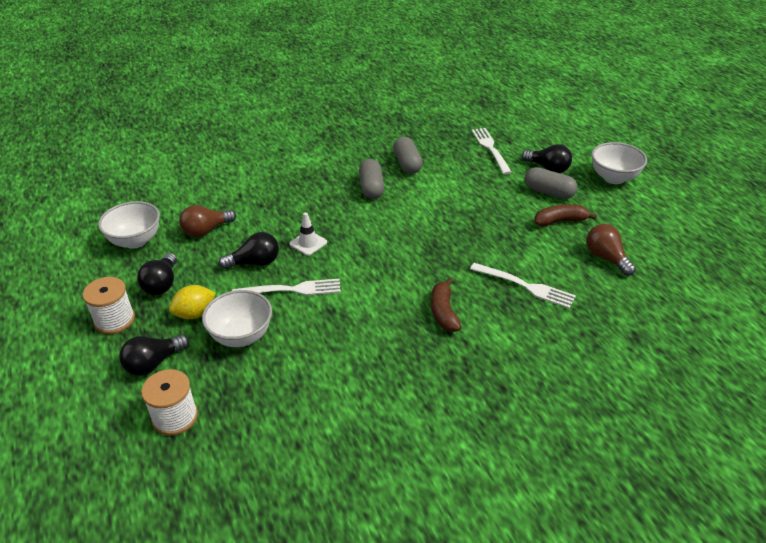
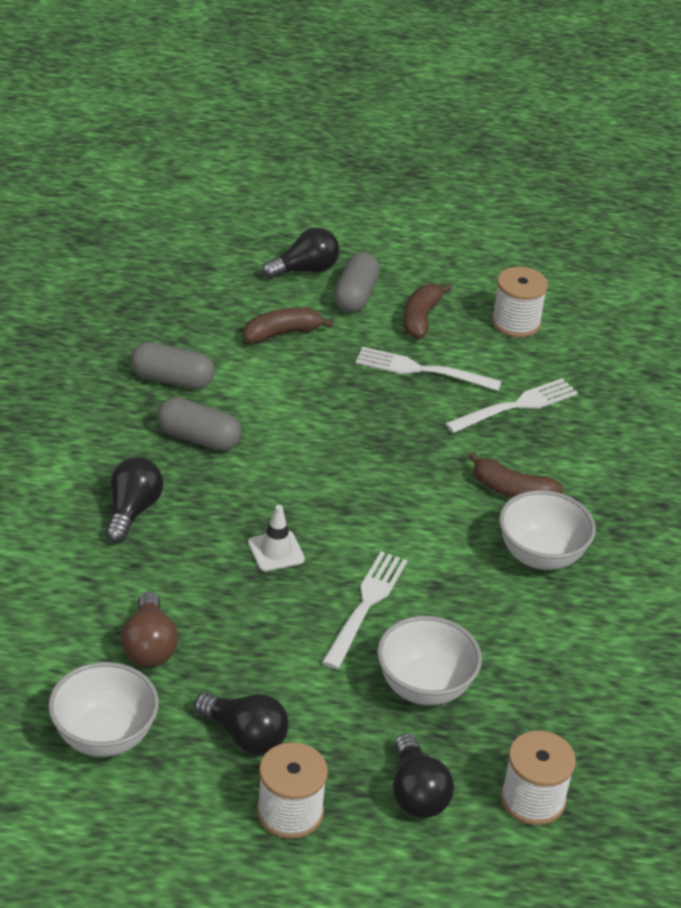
camera: 65 degrees left, 0 degrees up
yellow lemon [169,285,216,319] -> none
black light bulb [219,232,279,269] -> black light bulb moved to [106,457,163,543]
white fork [472,128,512,175] -> white fork moved to [356,347,502,391]
grey capsule [525,167,578,199] -> grey capsule turned 45 degrees counterclockwise [334,252,380,313]
brown light bulb [586,224,636,276] -> white spool [491,266,548,338]
white bowl [591,142,647,184] -> white bowl moved to [499,490,596,570]
none -> brown banana [243,307,333,344]

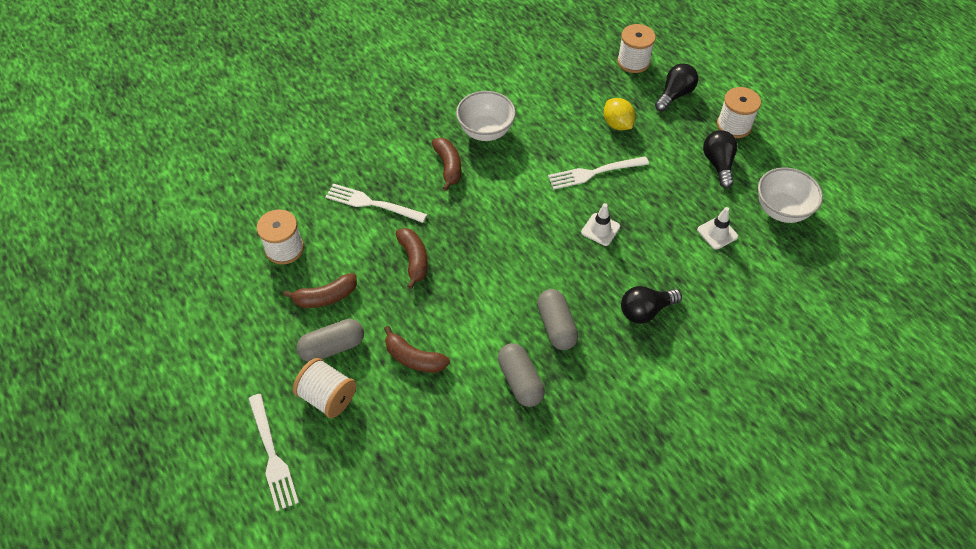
camera: 125 degrees left, 15 degrees up
brown light bulb [121,592,178,667] -> white traffic cone [697,207,738,250]
black light bulb [262,227,339,279] -> white spool [293,358,356,418]
white fork [356,347,502,391] -> white fork moved to [248,394,299,511]
white bowl [377,616,482,705] -> yellow lemon [604,98,635,130]
none -> brown banana [396,228,428,289]

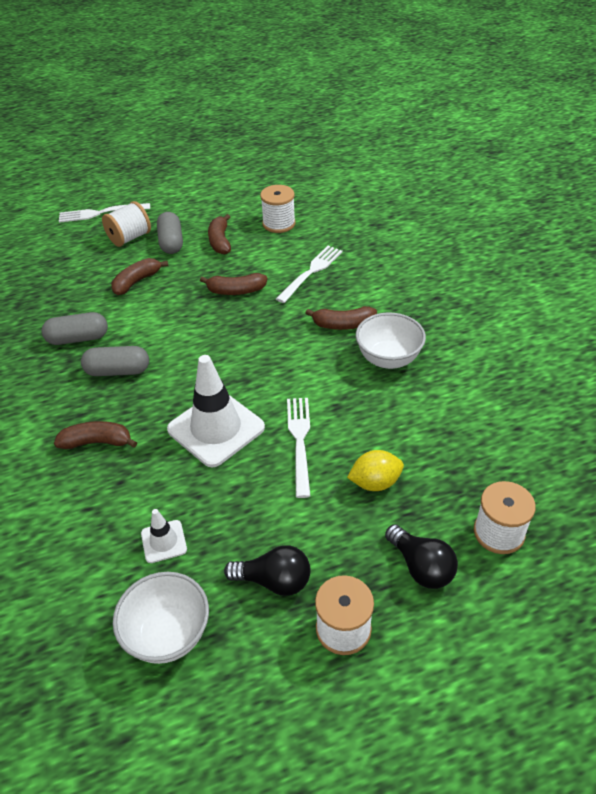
camera: 105 degrees right, 10 degrees down
white traffic cone [581,203,620,246] -> white traffic cone [167,355,265,467], size x2.08
black light bulb [621,286,682,324] -> brown banana [54,421,137,449]

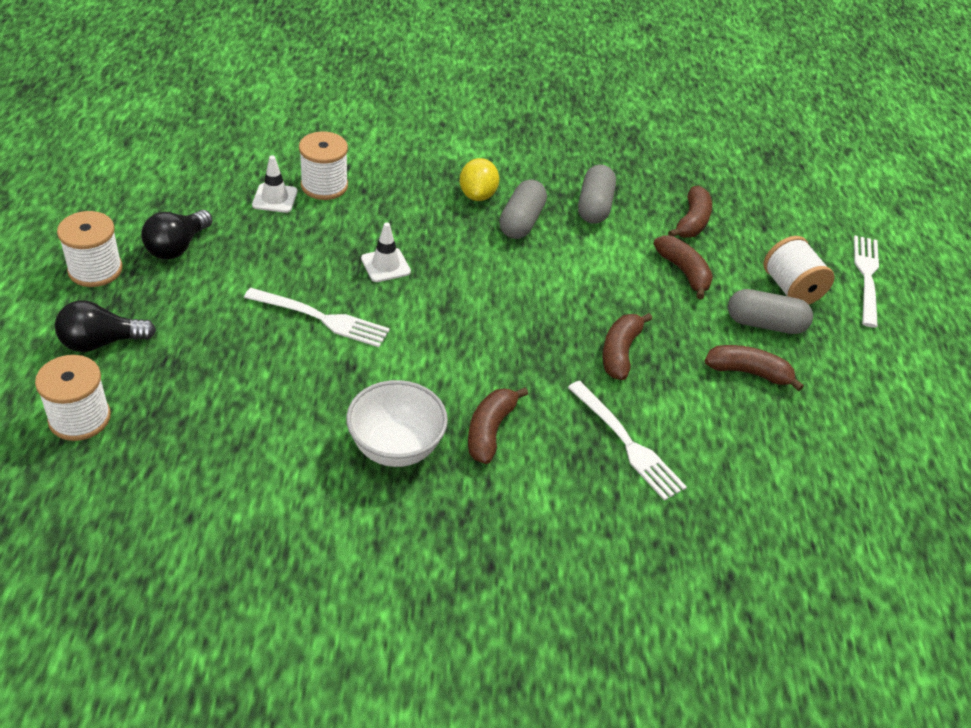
camera: 105 degrees right, 0 degrees up
brown banana [54,421,137,449] -> brown banana moved to [668,186,712,238]
white bowl [113,572,209,664] -> none
white traffic cone [167,355,265,467] -> white traffic cone [361,222,411,282], size x0.48
white spool [260,185,296,233] -> white spool moved to [299,132,348,200]
yellow lemon [347,450,404,491] -> yellow lemon moved to [460,158,499,201]

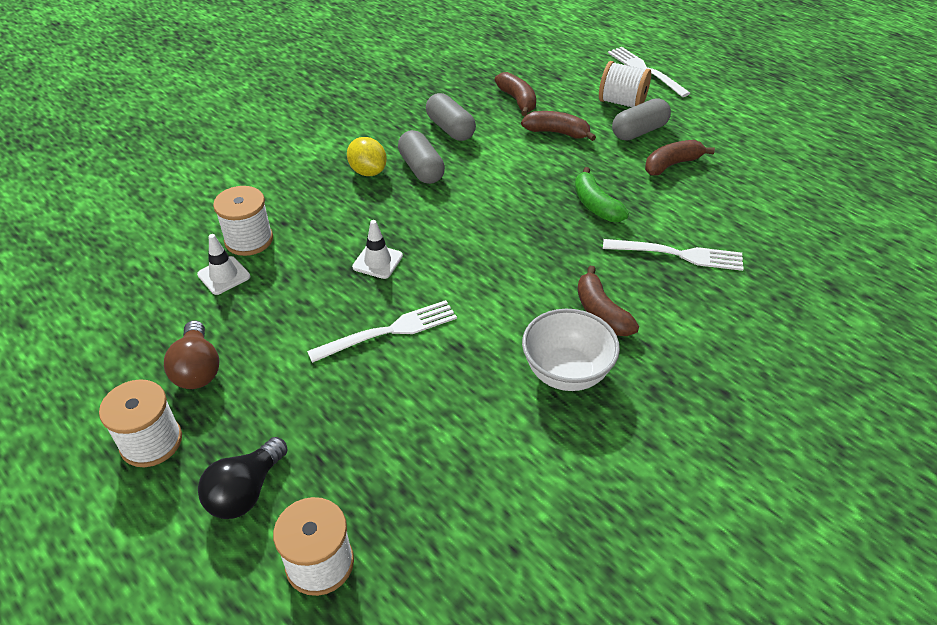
camera: 40 degrees left, 0 degrees up
black light bulb [141,210,213,259] -> brown light bulb [164,320,220,389]
brown banana [602,313,652,380] -> green banana [575,167,629,222]

